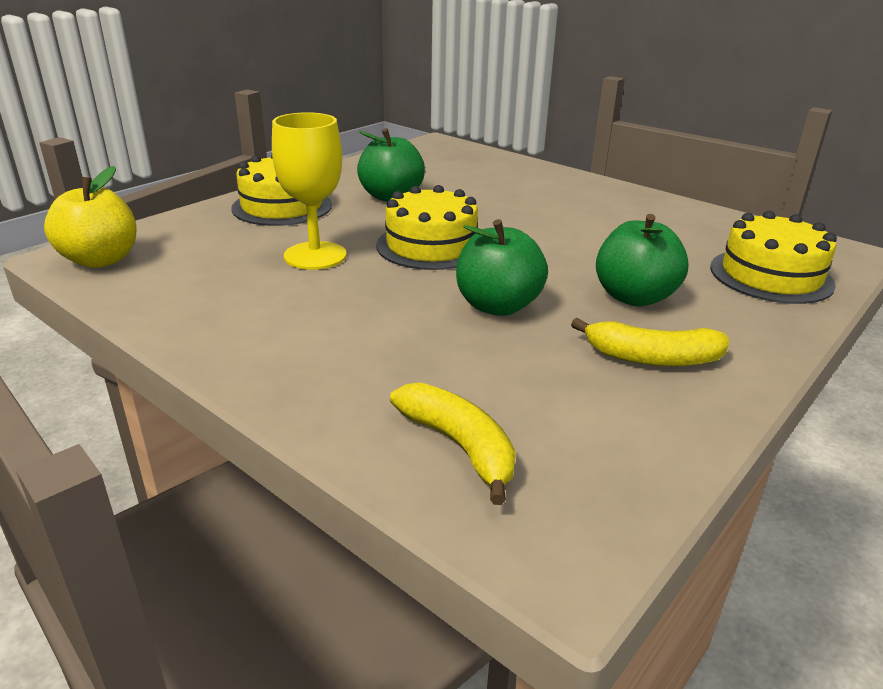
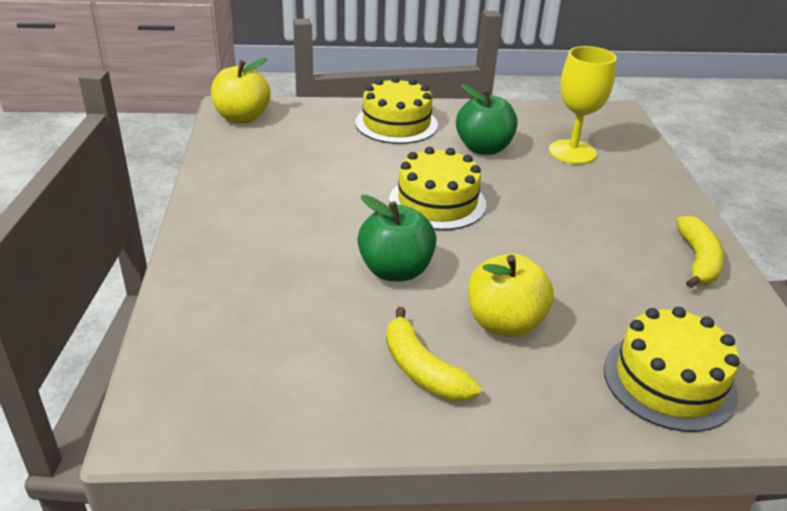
camera: 45 degrees right, 5 degrees up
yellow goblet [272,112,346,270] -> yellow goblet moved to [549,46,617,164]
yellow banana [390,383,516,505] -> yellow banana moved to [676,216,724,288]
green apple [596,214,688,306] -> yellow apple [468,254,554,337]

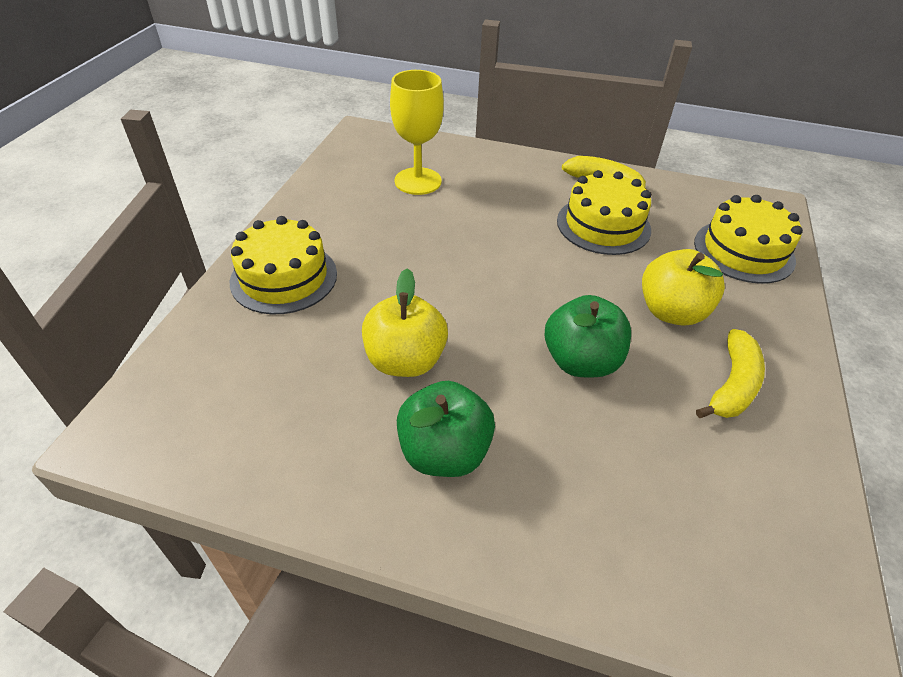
camera: 70 degrees left, 10 degrees up
yellow apple [211,58,271,124] -> yellow apple moved to [362,268,448,377]
yellow banana [386,307,481,401] -> yellow banana turned 45 degrees counterclockwise [696,329,765,418]
yellow cake [389,147,486,230] -> yellow cake moved to [557,170,651,255]
green apple [456,84,518,155] -> green apple moved to [397,381,495,477]

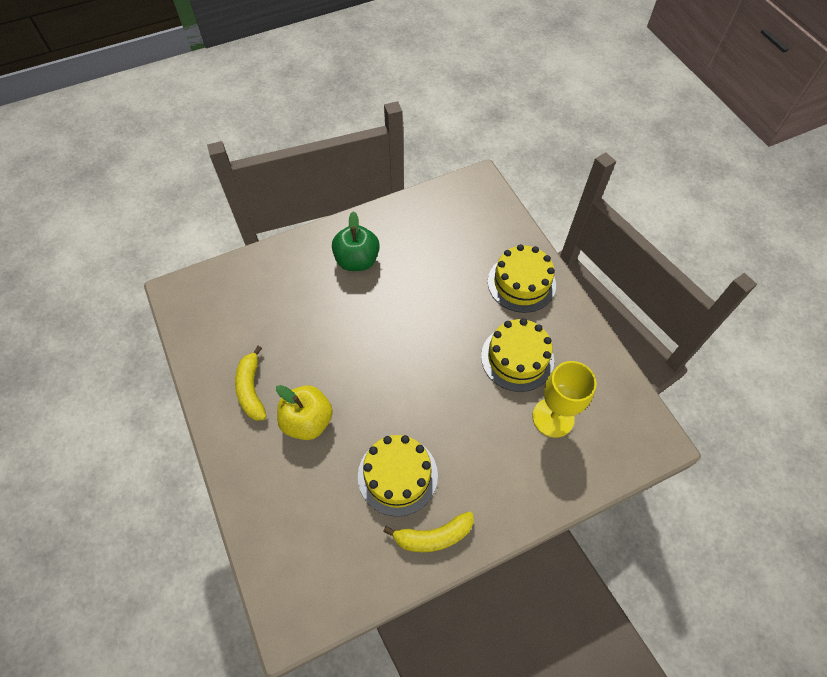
camera: 140 degrees right, 15 degrees up
yellow apple [362,268,448,377] -> none
green apple [545,295,631,378] -> none
yellow cake [694,195,803,284] -> yellow cake moved to [481,318,554,392]

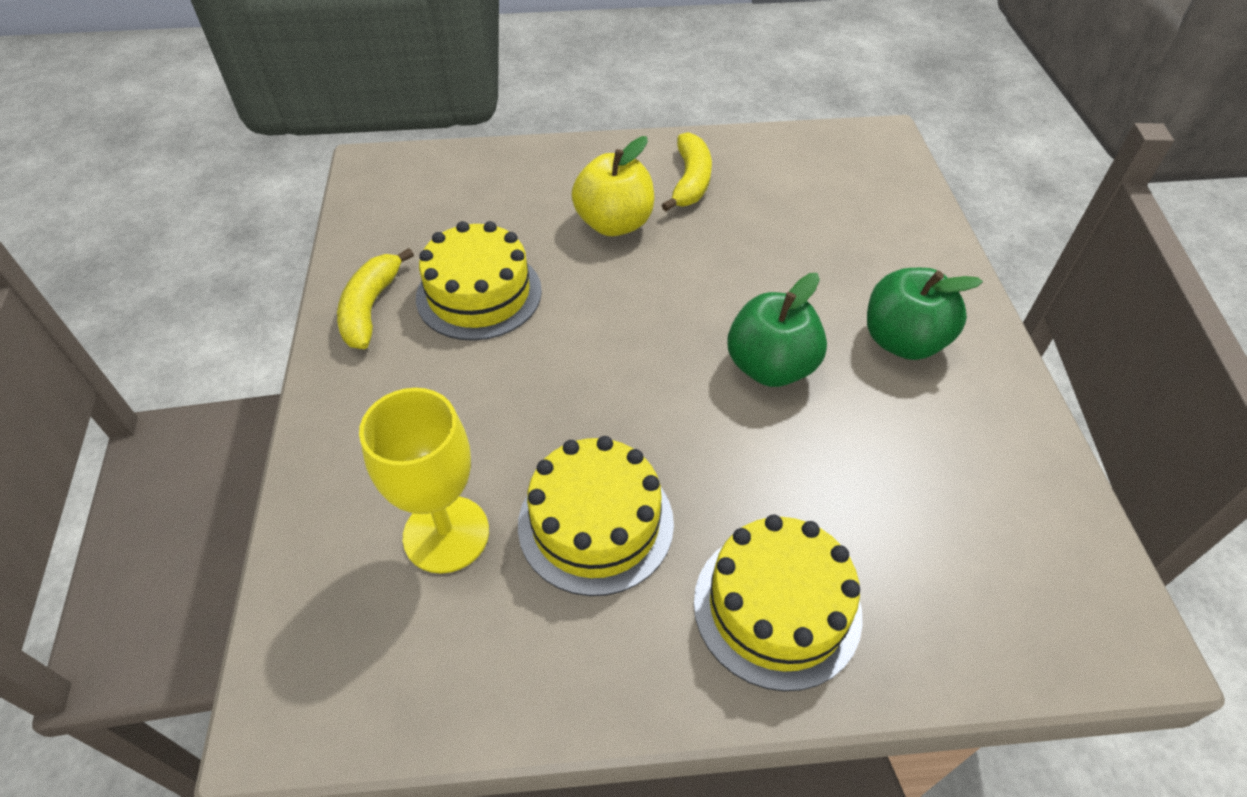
camera: 110 degrees right, 10 degrees down
yellow banana [235,346,266,421] -> yellow banana turned 90 degrees clockwise [661,132,712,211]
none -> green apple [727,273,827,387]

